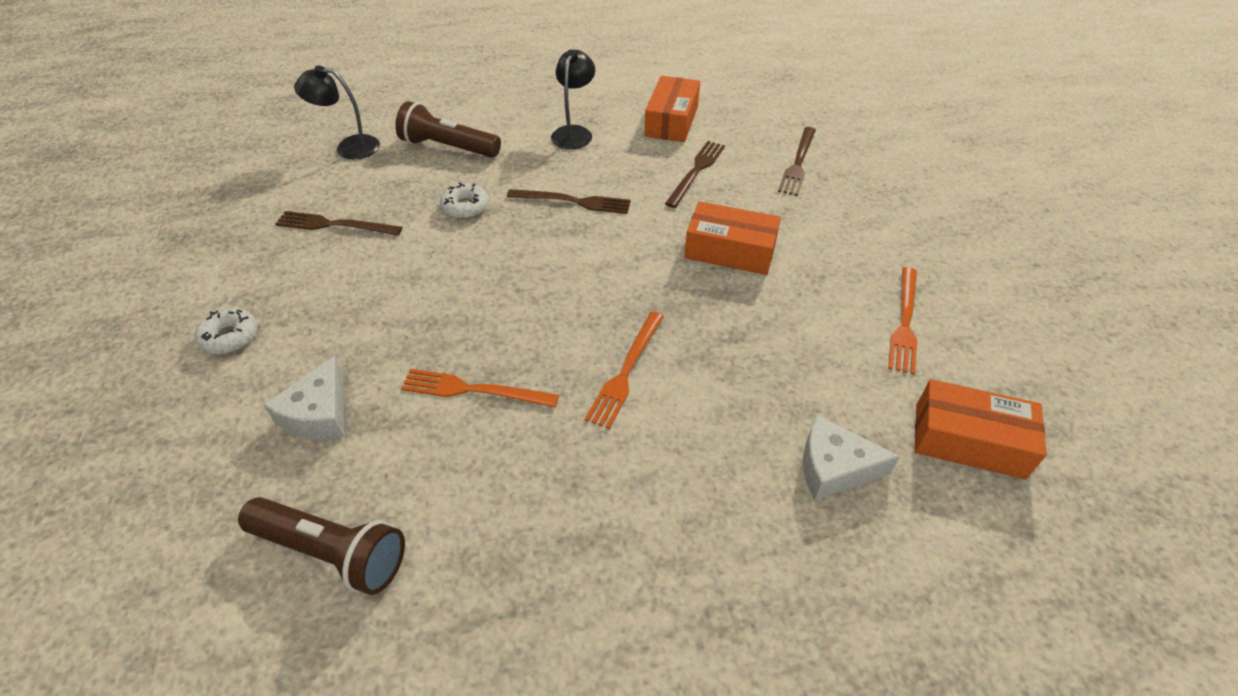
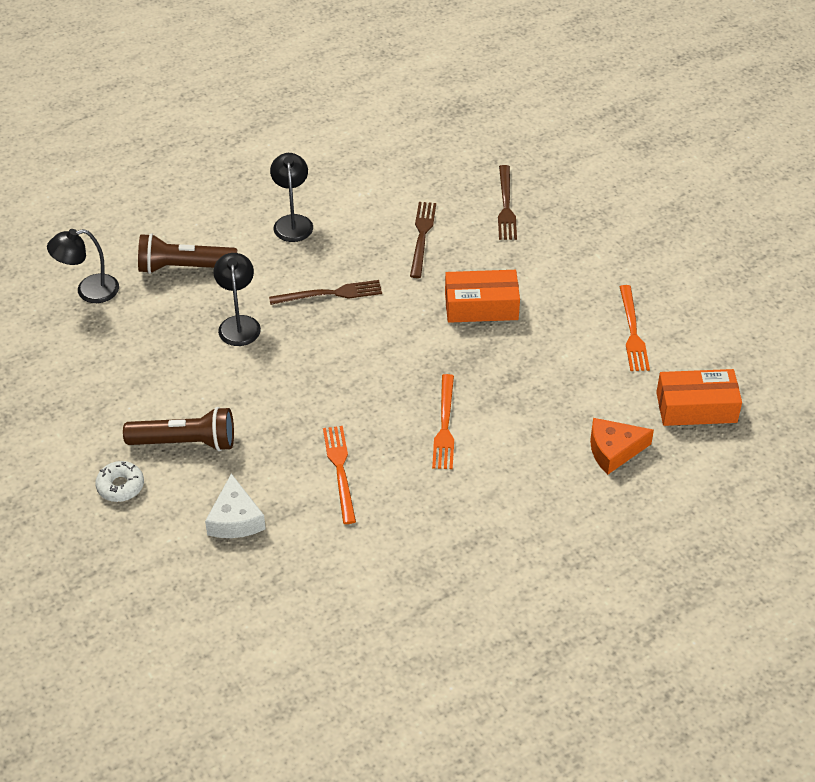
camera: 20 degrees left, 0 degrees up
brown flashlight [238,497,405,595] -> brown flashlight moved to [123,407,234,451]
brown fork [275,211,402,235] -> none
orange fork [401,369,559,408] -> orange fork turned 90 degrees clockwise [323,426,356,524]
white donut [440,183,489,219] -> black lamp [213,253,261,346]
orange box [644,76,700,142] -> none
white cheese [803,415,900,500] -> orange cheese [590,418,654,475]

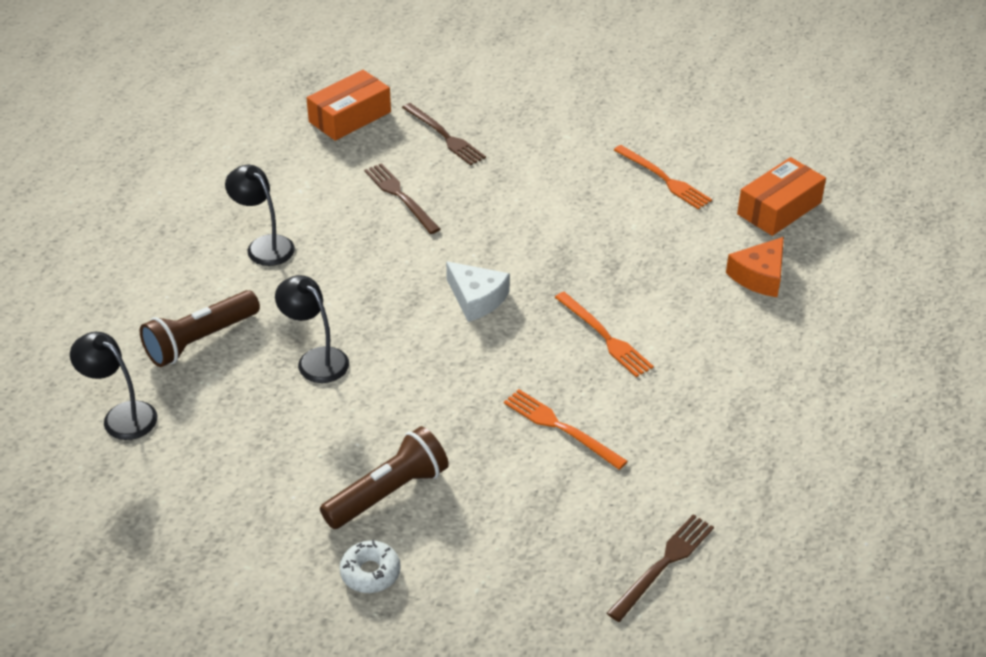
camera: 40 degrees left, 5 degrees down
black lamp [47,229,119,303] -> black lamp turned 90 degrees clockwise [70,332,157,440]
white cheese [205,474,266,538] -> white cheese moved to [446,261,510,322]
brown fork [269,280,382,305] -> brown fork moved to [607,514,714,622]
orange box [445,270,520,323] -> orange box moved to [306,70,391,141]

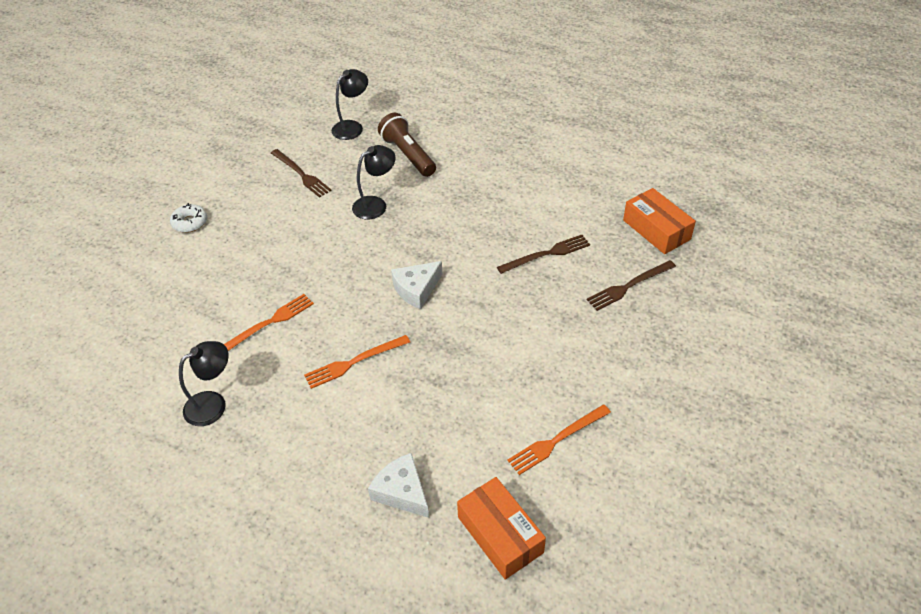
camera: 100 degrees right, 5 degrees up
black lamp [225,165,295,266] -> black lamp moved to [179,341,228,426]
brown flashlight [320,426,449,529] -> none
brown fork [607,514,714,622] -> brown fork moved to [271,149,332,198]
orange cheese [726,237,784,297] -> white cheese [368,453,429,518]

